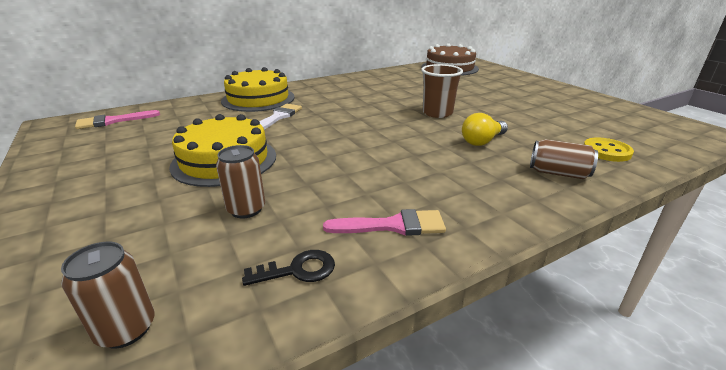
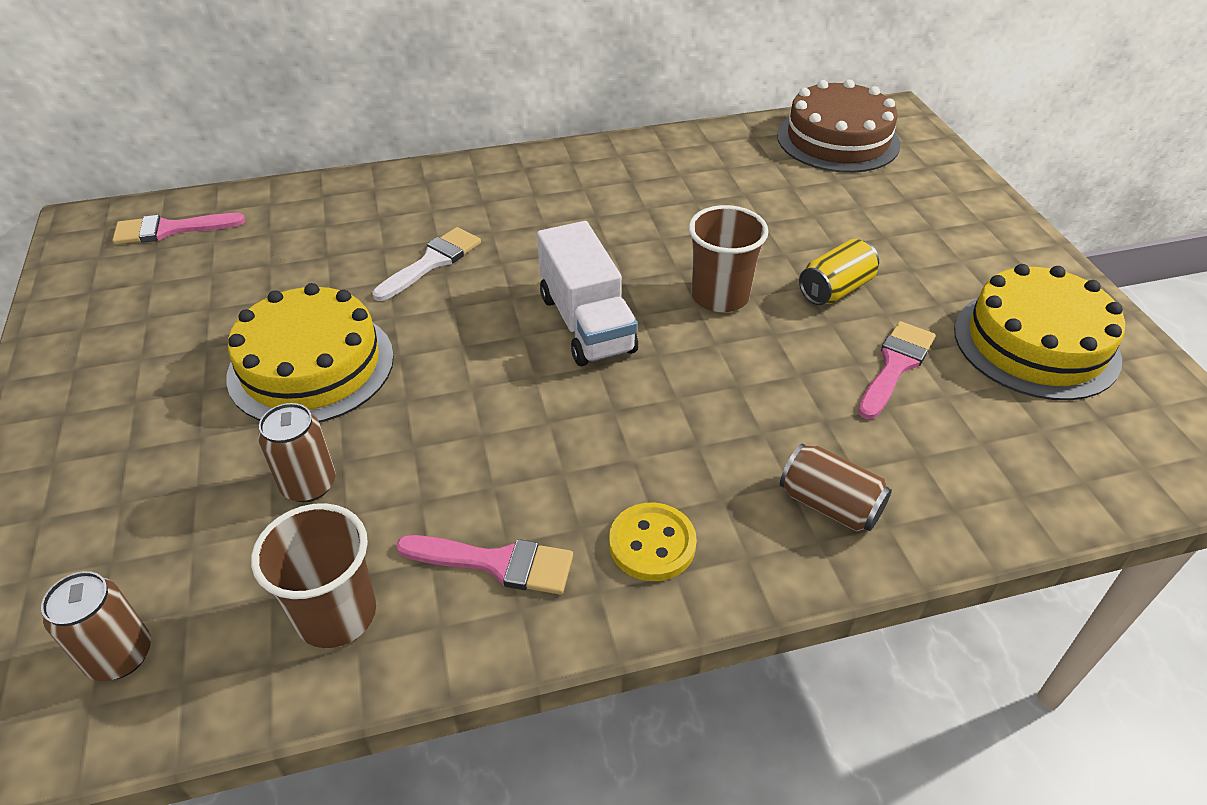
camera: 15 degrees right, 15 degrees up
yellow cake [221,67,295,112] -> yellow cake moved to [954,264,1125,400]
black key [242,250,335,286] -> brown cup [251,503,376,648]
yellow light bulb [462,113,508,146] -> none
yellow button [584,137,634,162] -> yellow button moved to [609,503,697,581]
none -> white truck [537,221,638,366]
none -> yellow can [799,239,879,305]
none -> pink brush [858,321,936,420]

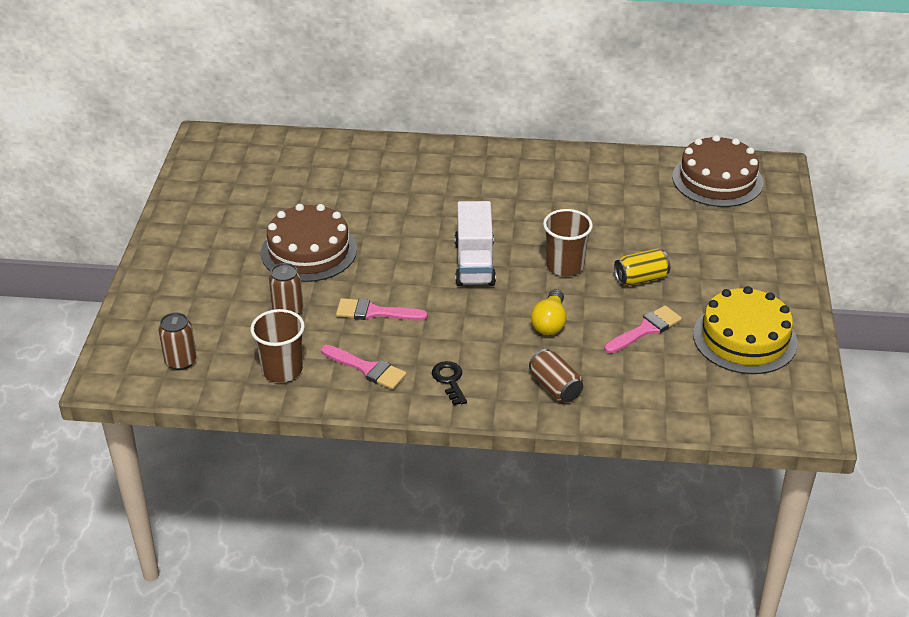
camera: 20 degrees right, 5 degrees down
pink brush [112,213,245,244] -> pink brush moved to [336,298,428,321]
yellow cake [226,283,394,423] -> brown cake [261,204,357,282]
white brush [372,227,481,301] -> none
yellow button [609,503,697,581] -> black key [432,361,467,405]
none -> yellow light bulb [531,289,567,335]

